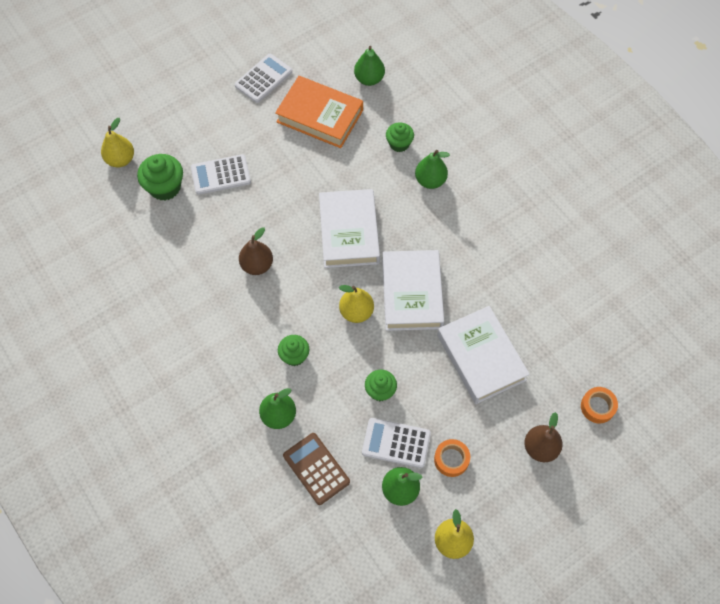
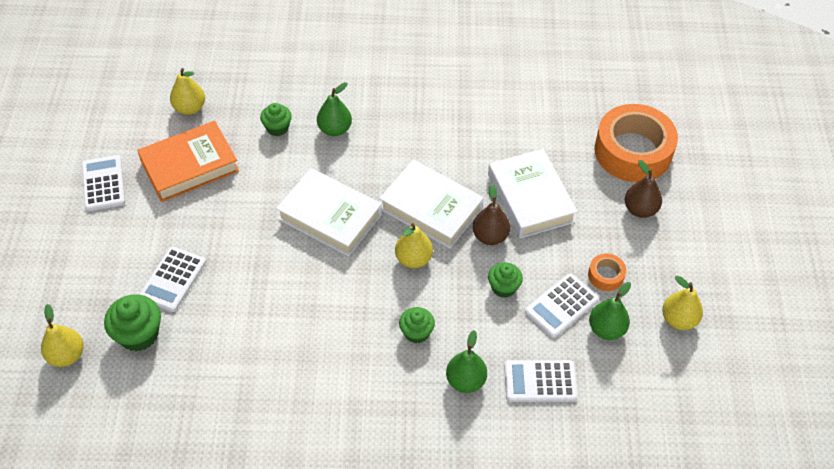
camera: 55 degrees left, 10 degrees down
brown pear [239,227,273,275] -> brown pear moved to [473,184,510,245]
brown calculator [283,433,350,505] -> white calculator [504,360,578,402]
green pear [354,46,385,86] -> yellow pear [170,68,205,115]
white book [437,306,530,404] -> white book turned 60 degrees clockwise [488,149,578,239]
orange tape [581,387,618,423] -> orange tape [594,104,678,182], size x2.34

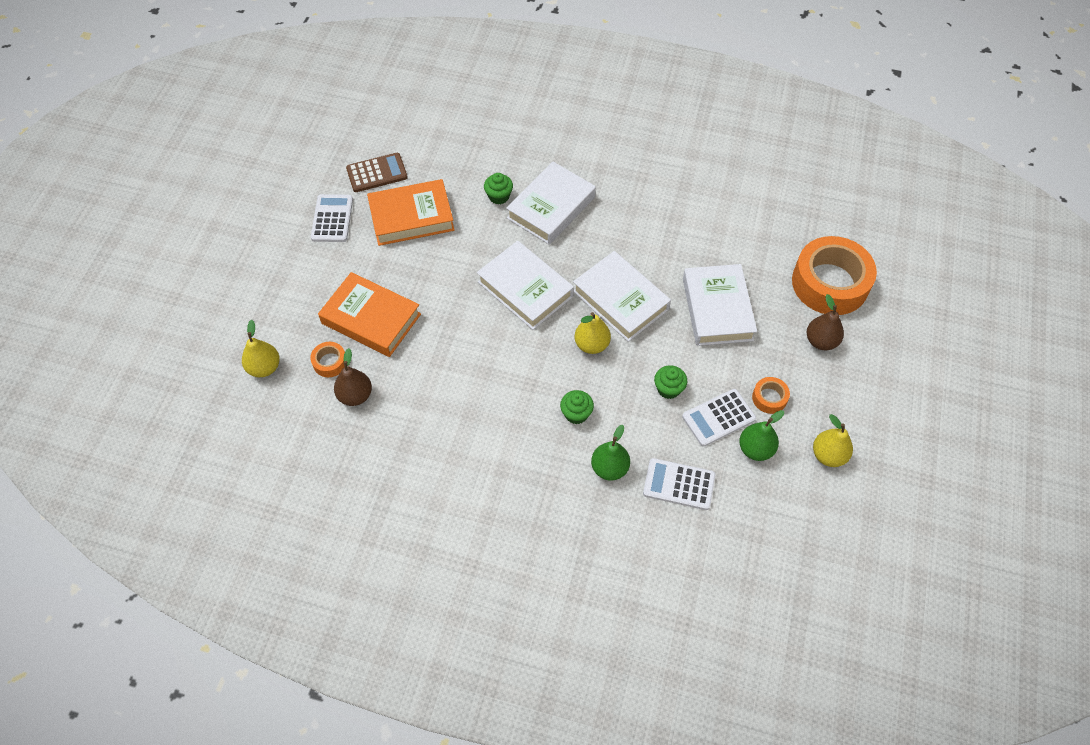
camera: 15 degrees right, 5 degrees up
green cupcake [104,294,161,351] -> orange tape [310,342,345,377]
white calculator [139,247,206,312] -> orange book [318,272,421,357]
yellow pear [170,68,205,115] -> none
green pear [317,82,352,136] -> white book [506,162,596,245]
brown pear [473,184,510,245] -> brown pear moved to [334,348,372,406]
none -> brown calculator [346,153,408,192]

